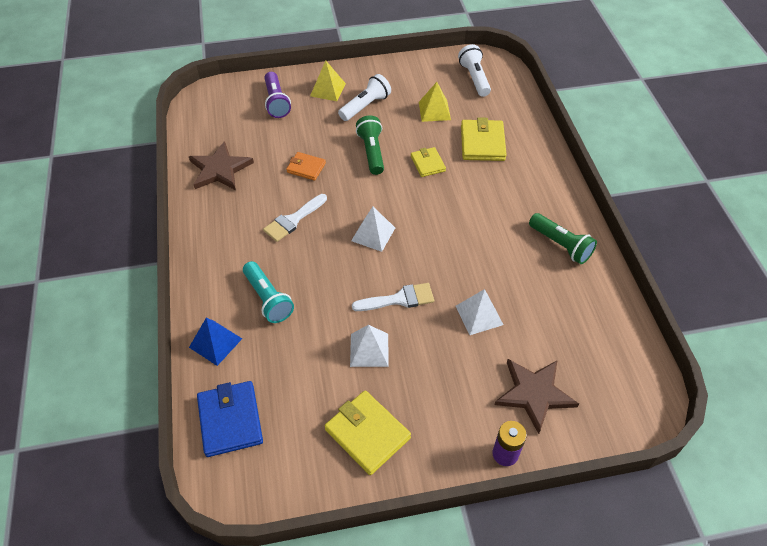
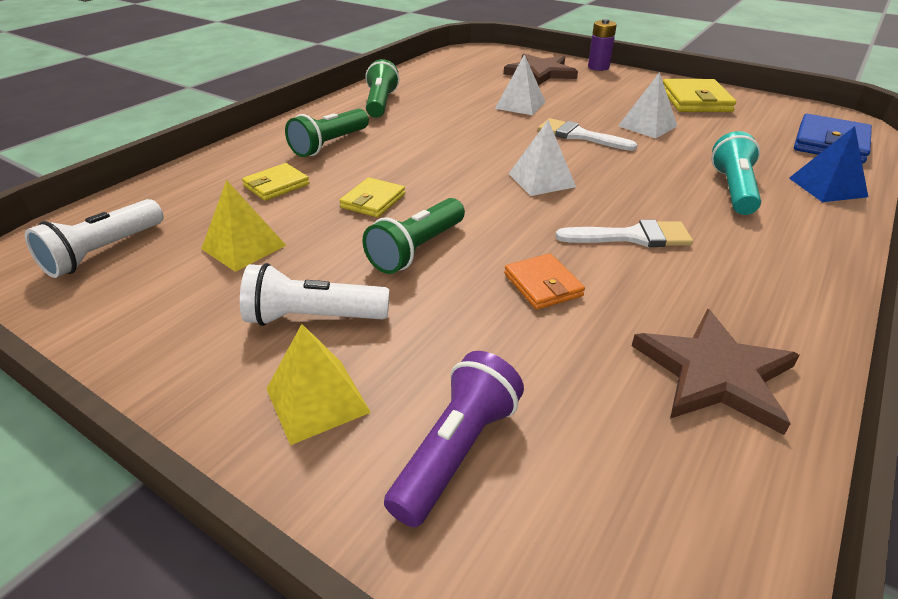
camera: 135 degrees left, 15 degrees down
yellow wallet [461,117,507,161] -> yellow wallet [242,163,309,201], size x0.61
none -> green flashlight [285,109,369,157]

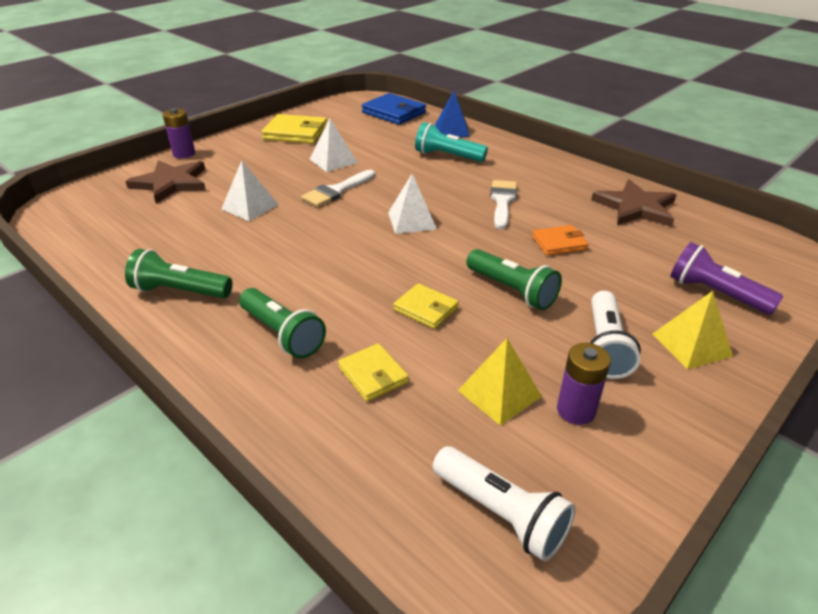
camera: 80 degrees left, 0 degrees up
none -> purple battery [557,343,611,425]

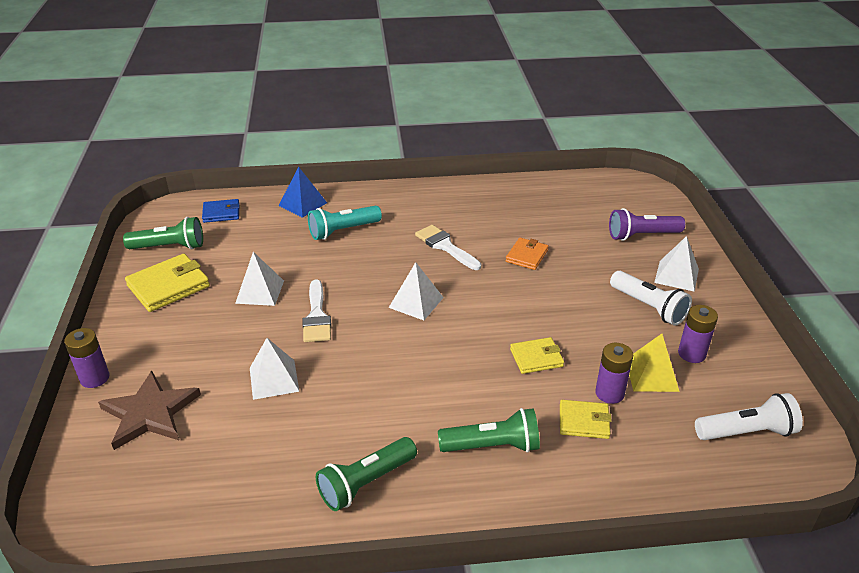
camera: 50 degrees left, 0 degrees up
blue wallet [362,93,426,125] -> blue wallet [202,199,240,223], size x0.61
green flashlight [466,249,562,310] -> green flashlight moved to [123,217,203,249]
brown star [591,179,676,227] -> none
yellow pyramid [652,291,733,369] -> white pyramid [654,236,699,292]
none -> purple battery [595,343,633,404]

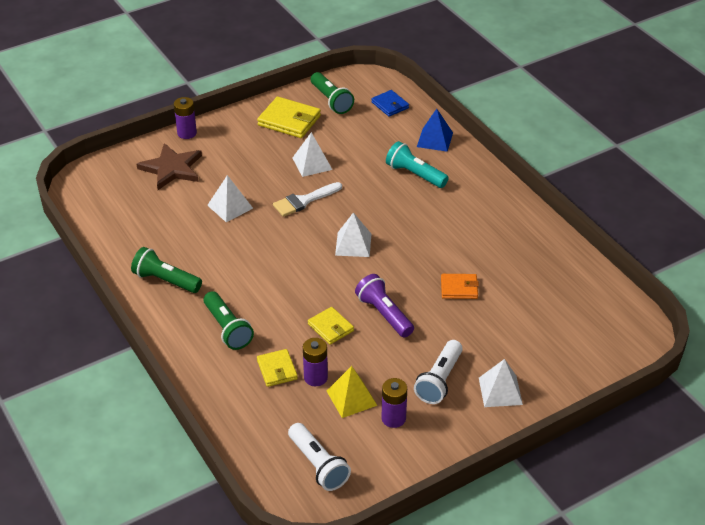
camera: 65 degrees right, 5 degrees up
white brush [415,225,481,270] -> none
purple flashlight [609,208,685,241] -> purple flashlight moved to [355,274,414,338]

